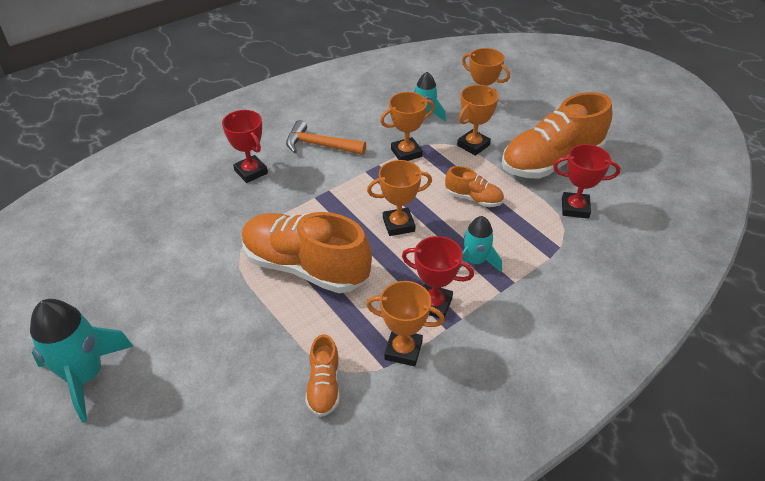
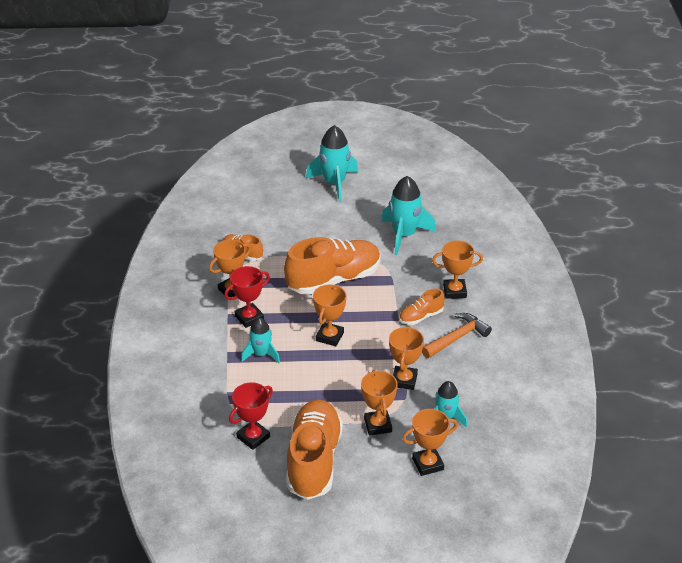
camera: 125 degrees right, 5 degrees down
red trophy [222,110,268,183] -> orange trophy [432,240,483,299]
orange shoe [445,166,504,207] -> orange shoe moved to [399,289,445,325]
none -> turquoise rocket [382,176,436,255]

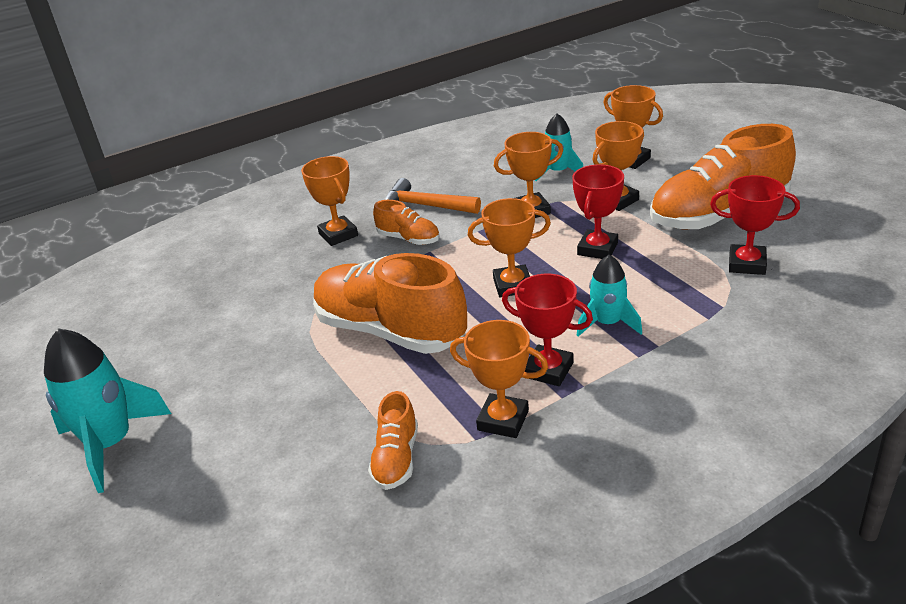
camera: 115 degrees left, 5 degrees down
turquoise rocket [382,176,436,255] -> none
none -> red trophy [572,164,624,259]

